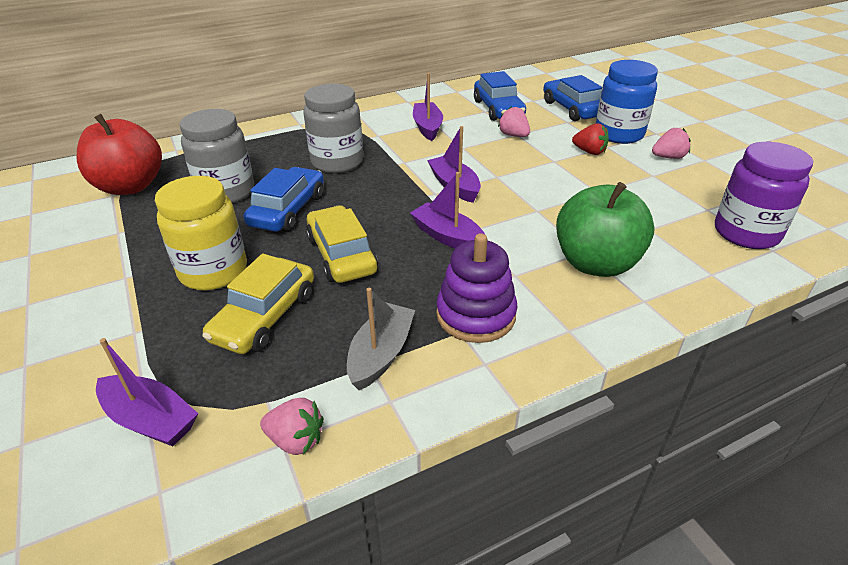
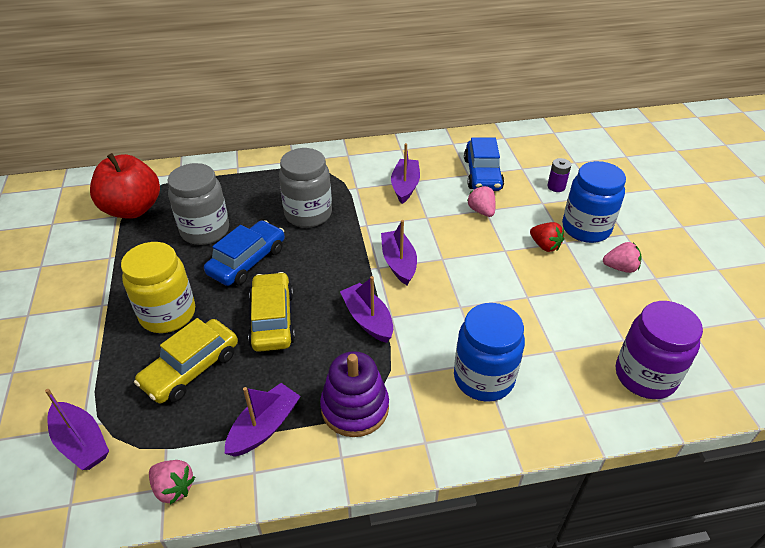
camera: 15 degrees right, 5 degrees up
grey boat [347,288,415,390] -> purple boat [225,383,301,457]
blue car [543,75,602,121] -> purple battery [547,158,571,192]
green apple [556,182,655,277] -> blue jar [454,303,525,402]

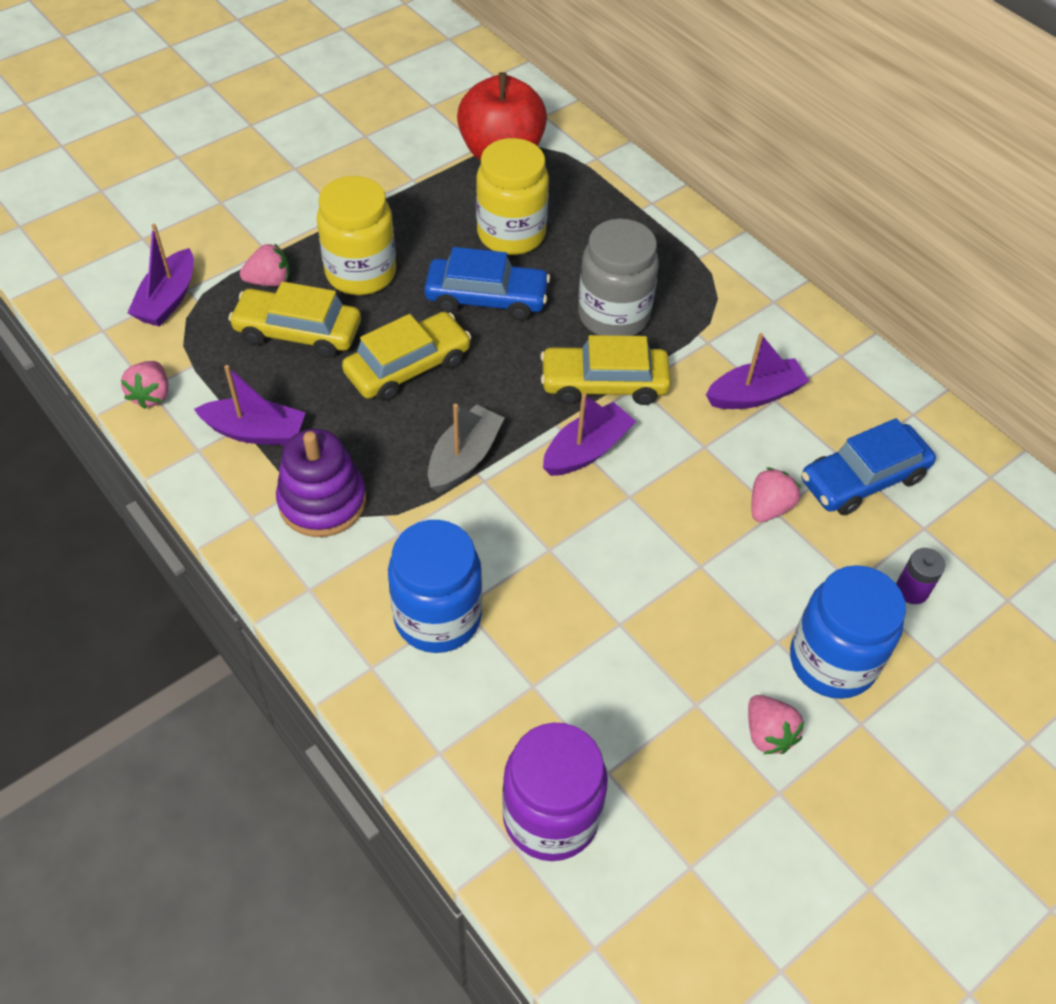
camera: 60 degrees right, 10 degrees up
grey jar [167,163,229,245] -> yellow jar [476,138,549,255]
purple boat [340,276,393,343] -> grey boat [428,404,504,493]
red strawberry [530,222,564,252] -> none
none -> pink strawberry [240,243,290,286]
none -> yellow car [540,335,671,405]

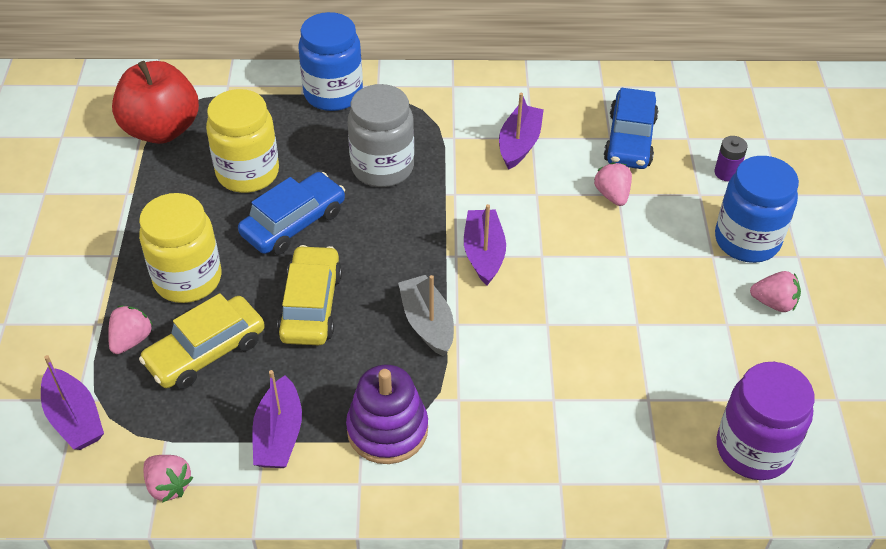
camera: 50 degrees left, 5 degrees down
purple boat [194,365,306,445] -> purple boat turned 135 degrees clockwise [252,370,302,468]
blue jar [388,520,482,653] -> blue jar moved to [298,12,363,111]
yellow car [540,335,671,405] -> none

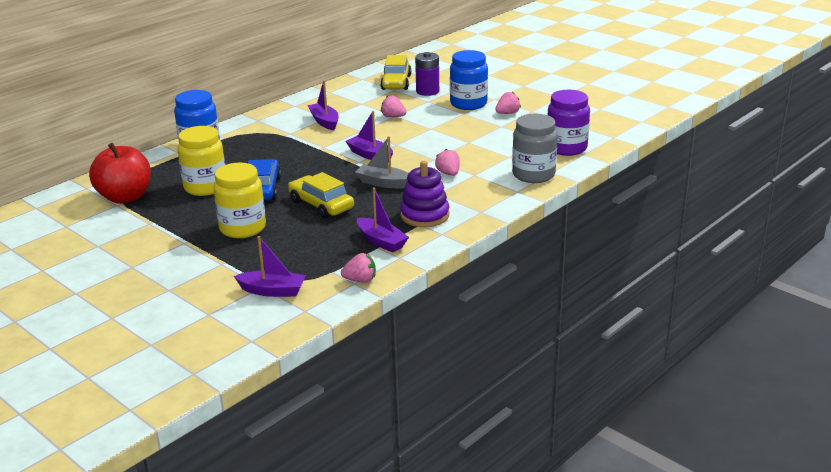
camera: 45 degrees left, 20 degrees down
pink strawberry [108,305,153,354] -> pink strawberry moved to [435,149,460,176]
yellow car [139,293,265,389] -> yellow car moved to [380,55,411,90]
grey jar [348,84,414,187] -> grey jar moved to [512,114,557,183]
blue car [604,88,659,169] -> none
purple battery [714,136,748,181] -> purple battery [415,52,439,96], size x1.64

